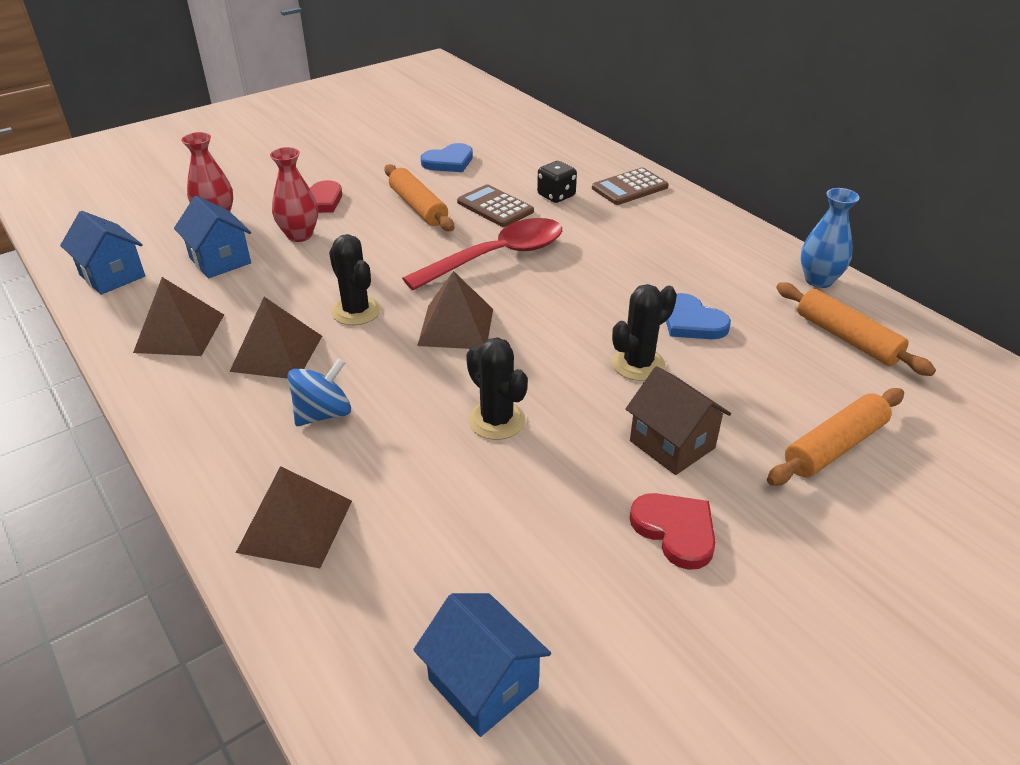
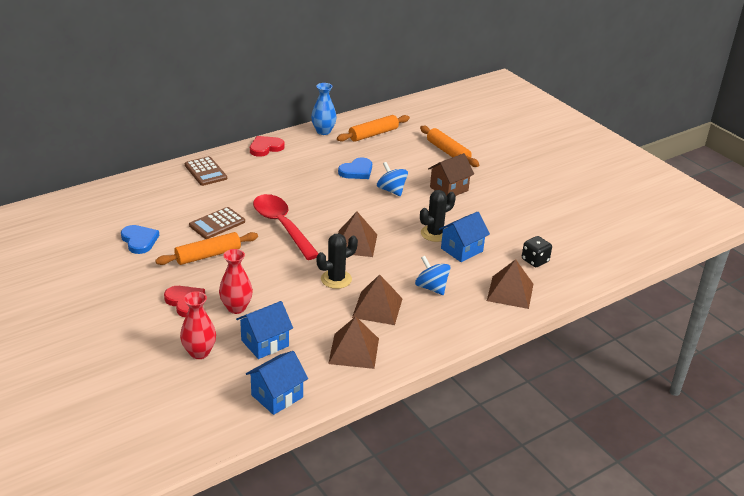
camera: 90 degrees left, 5 degrees down
blue house [413,593,551,737] -> blue house moved to [439,211,490,262]
black dice [537,161,577,203] -> black dice moved to [522,236,552,267]
black cactus [612,284,677,381] -> blue spinning top [377,162,408,196]
red heart [630,493,716,570] -> red heart moved to [250,136,285,157]

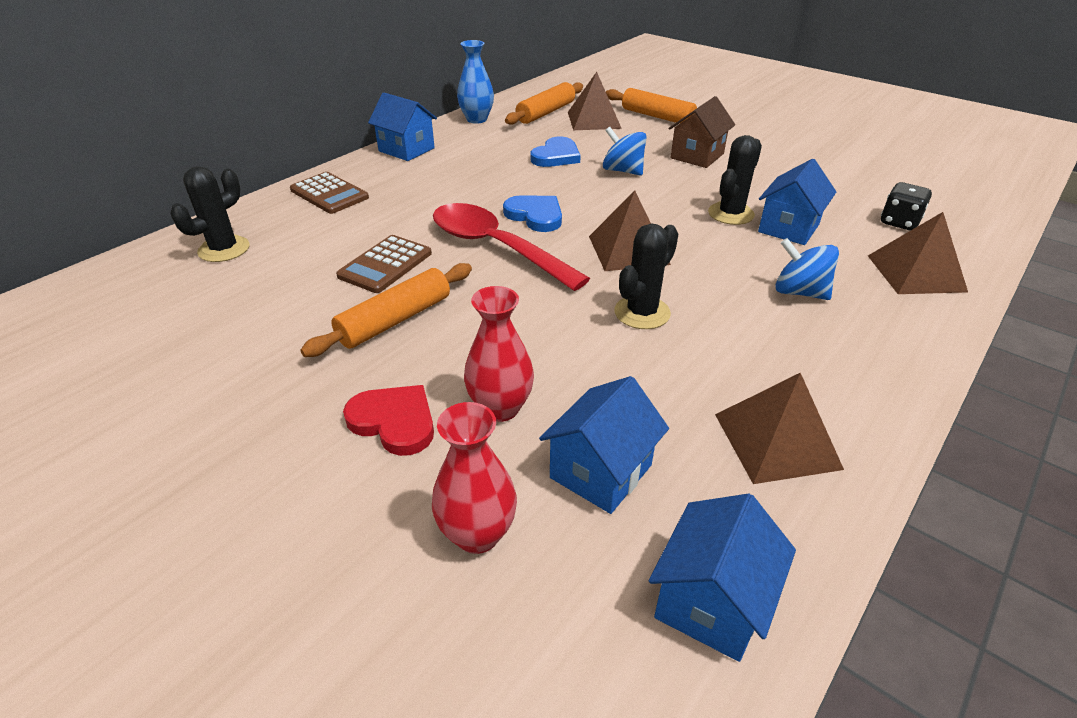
camera: 15 degrees left, 5 degrees up
blue heart [121,225,159,254] -> blue heart moved to [503,195,562,232]
red heart [250,136,285,157] -> blue house [368,92,437,161]
brown pyramid [352,274,403,325] -> brown pyramid moved to [568,72,622,130]
none -> black cactus [170,166,249,262]

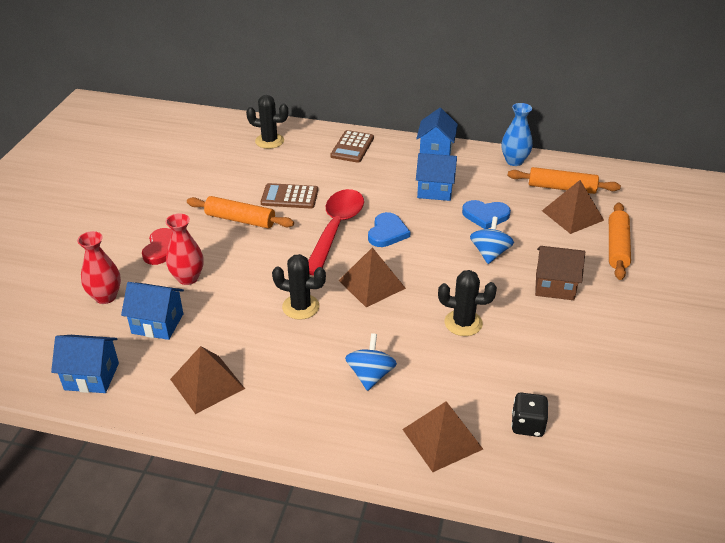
camera: 65 degrees right, 0 degrees up
blue house [758,159,836,245] -> blue house moved to [416,153,457,201]

